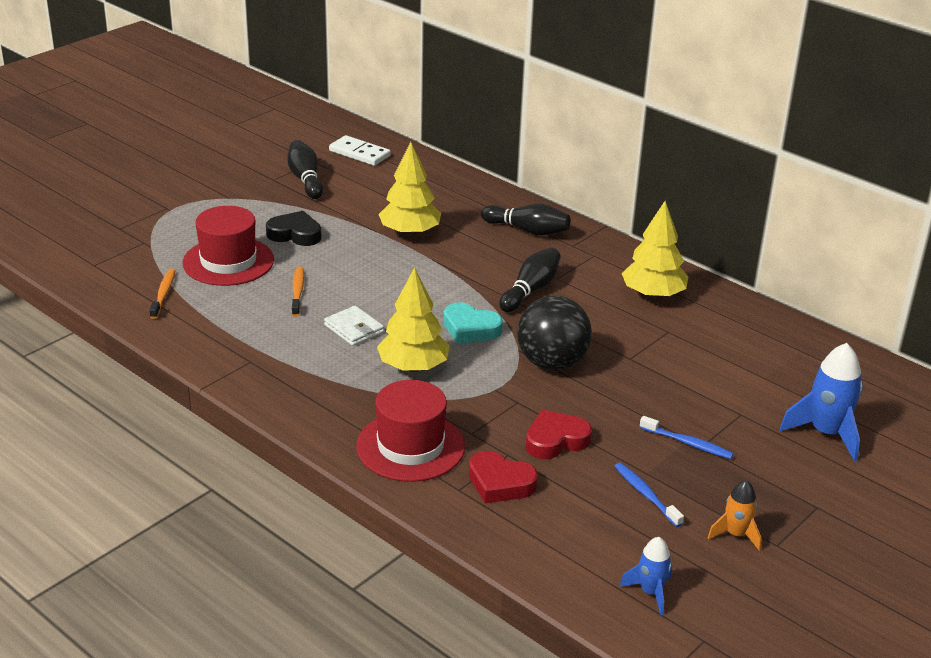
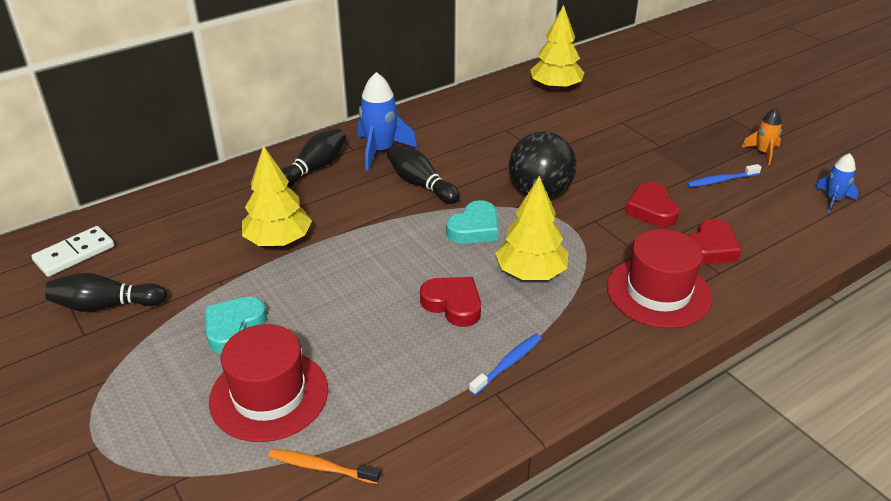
camera: 75 degrees left, 5 degrees up
black heart [266,211,322,246] -> turquoise heart [205,297,267,354]
orange toothbrush [291,267,304,316] -> none
white wallet [324,306,384,346] -> red heart [420,277,481,327]
yellow tree [621,201,688,299] -> yellow tree moved to [530,5,584,91]
blue toothbrush [640,416,734,459] -> blue toothbrush moved to [469,334,542,395]
blue rocket [780,343,863,461] -> blue rocket moved to [358,72,417,171]

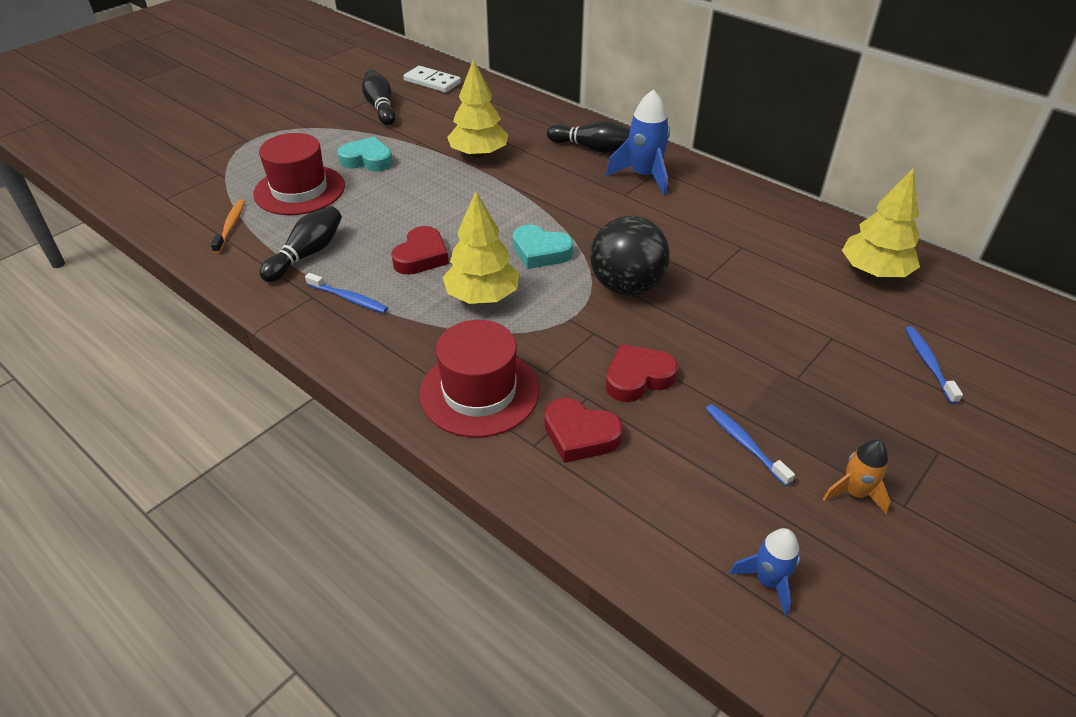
camera: 75 degrees right, 5 degrees up
black bowling pin [387,145,460,204] -> black bowling pin moved to [259,206,342,282]
none -> blue toothbrush [905,326,963,404]

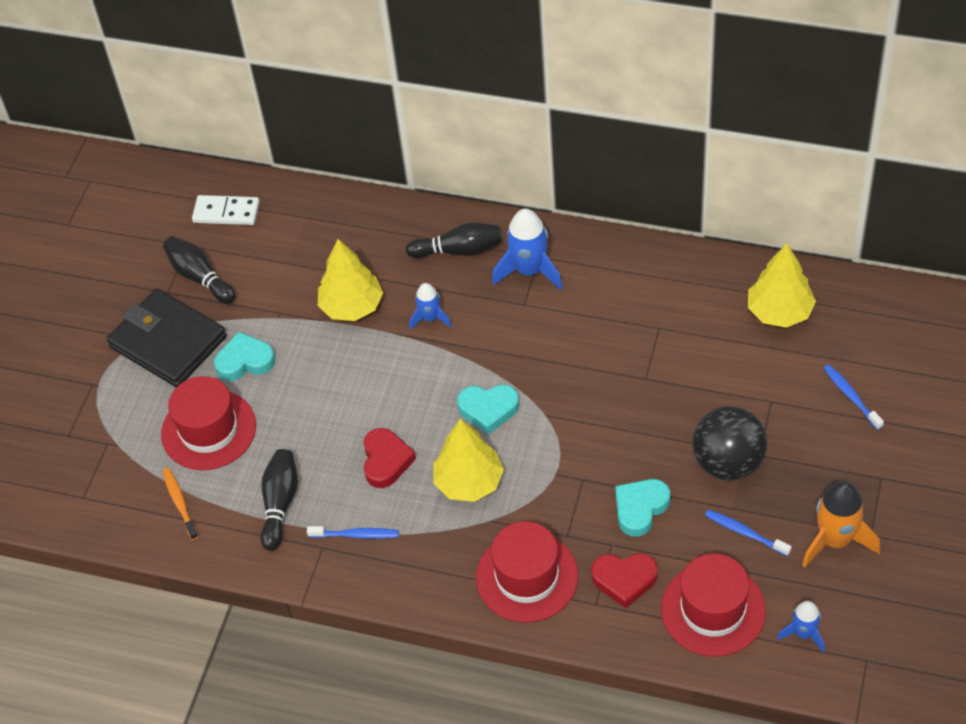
camera: 20 degrees left, 10 degrees up
black ball [590,216,670,296] -> black ball moved to [692,406,767,481]
red heart [606,344,678,402] -> turquoise heart [615,479,670,537]
orange rocket [823,440,891,515] -> orange rocket [802,481,880,568], size x1.70
none -> black wallet [107,289,227,387]
none -> blue rocket [409,283,451,330]
none -> red hat [661,554,766,657]

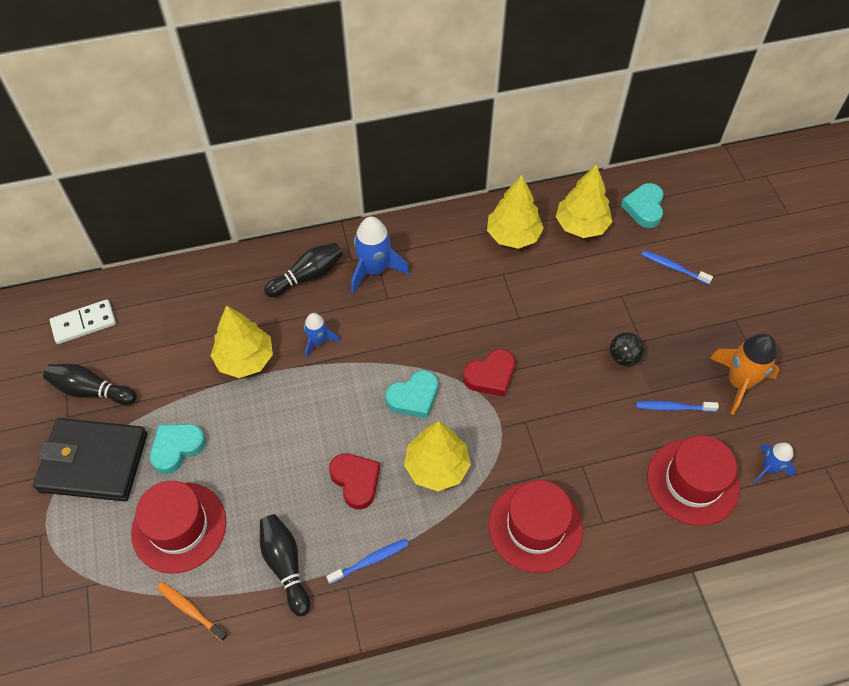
camera: 35 degrees left, 5 degrees up
red heart [591,553,658,608] -> red heart moved to [463,349,515,397]
turquoise heart [615,479,670,537] -> turquoise heart moved to [621,183,664,228]
black ball [692,406,767,481] -> black ball [610,332,645,366], size x0.54
none -> yellow tree [487,175,544,249]

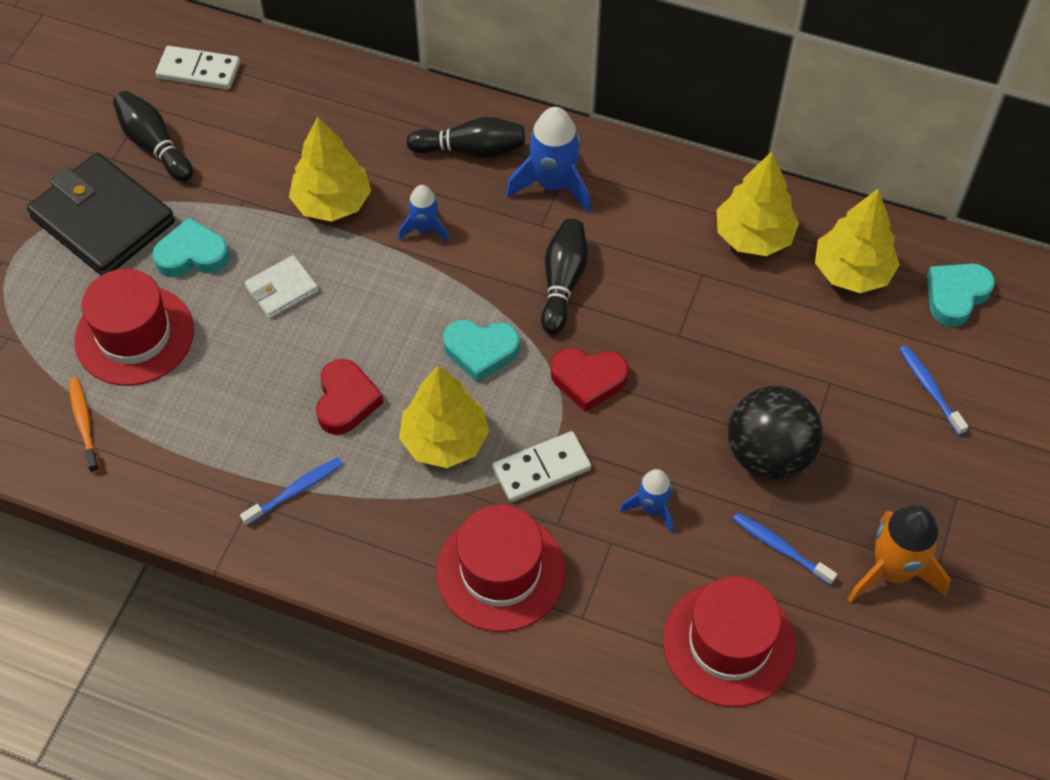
camera: 35 degrees right, 0 degrees up
black bowling pin [260,514,310,616] -> black bowling pin moved to [541,218,588,335]
blue toothbrush [326,539,409,584] -> blue toothbrush turned 45 degrees counterclockwise [240,457,343,526]
black ball [610,332,645,366] -> black ball [728,386,823,480], size x1.86
blue rocket [754,443,796,483] -> blue rocket moved to [620,469,673,533]
none -> white wallet [245,255,319,318]
none -> white domino [493,431,591,502]

